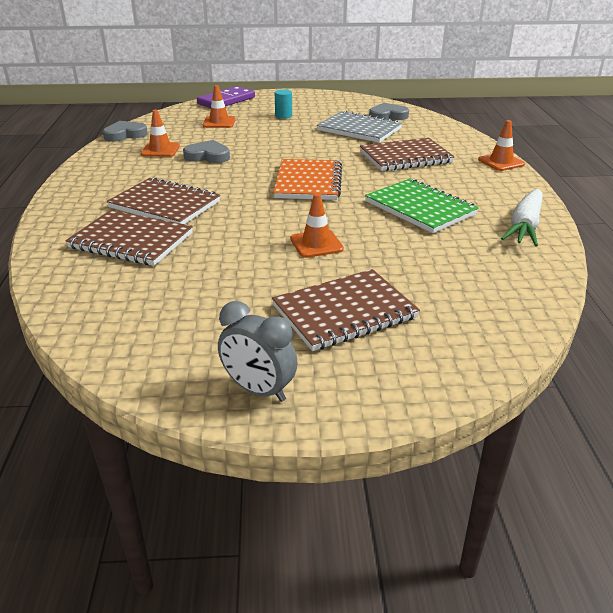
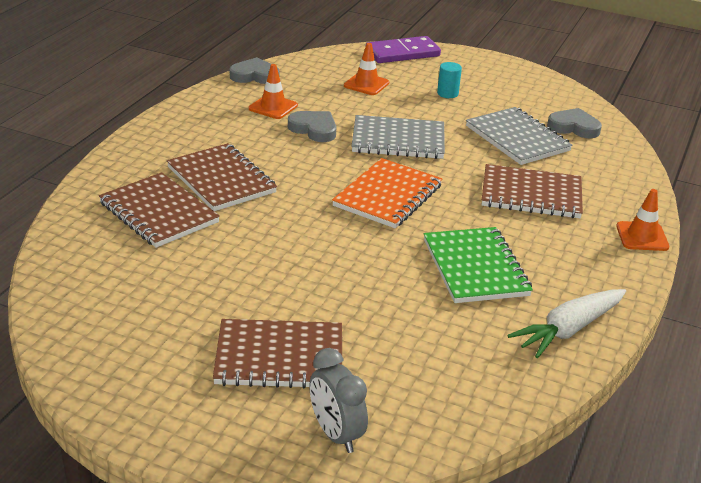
camera: 25 degrees right, 0 degrees up
grey clock [218,301,298,402] -> grey clock moved to [309,348,368,453]
orange traffic cone [290,193,344,258] -> none
none -> grey notebook [351,115,445,159]

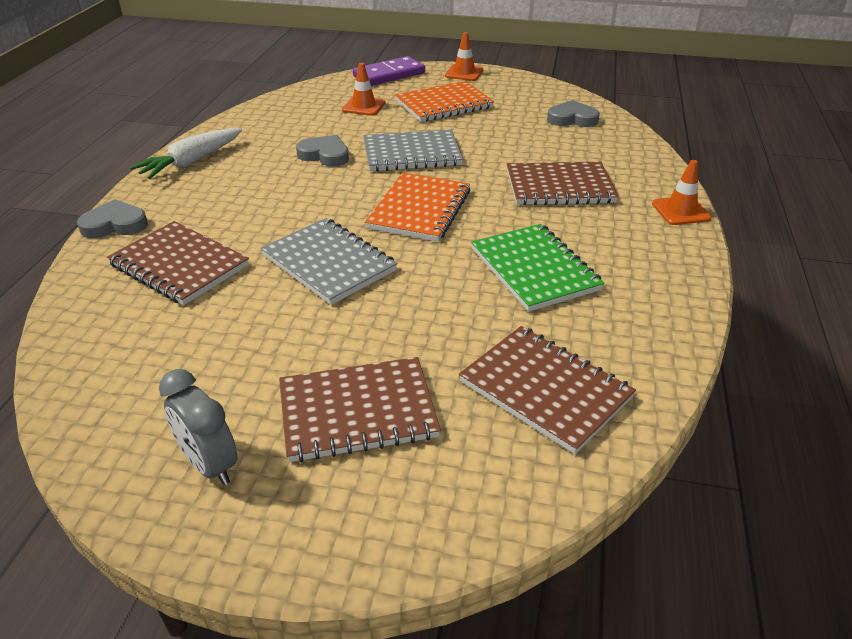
camera: 10 degrees left, 5 degrees up
brown notebook [167,143,277,211] -> brown notebook moved to [459,326,636,454]
grey heart [230,57,280,84] -> grey heart moved to [77,199,148,238]
orange traffic cone [249,64,298,119] -> orange traffic cone moved to [445,32,483,81]
grey clock [309,348,368,453] -> grey clock moved to [159,369,238,485]
turquoise cylinder [437,62,462,98] -> orange notebook [395,81,494,122]
grey notebook [466,107,573,165] -> grey notebook moved to [261,218,397,305]
white carrot [507,289,626,358] -> white carrot moved to [130,128,242,179]

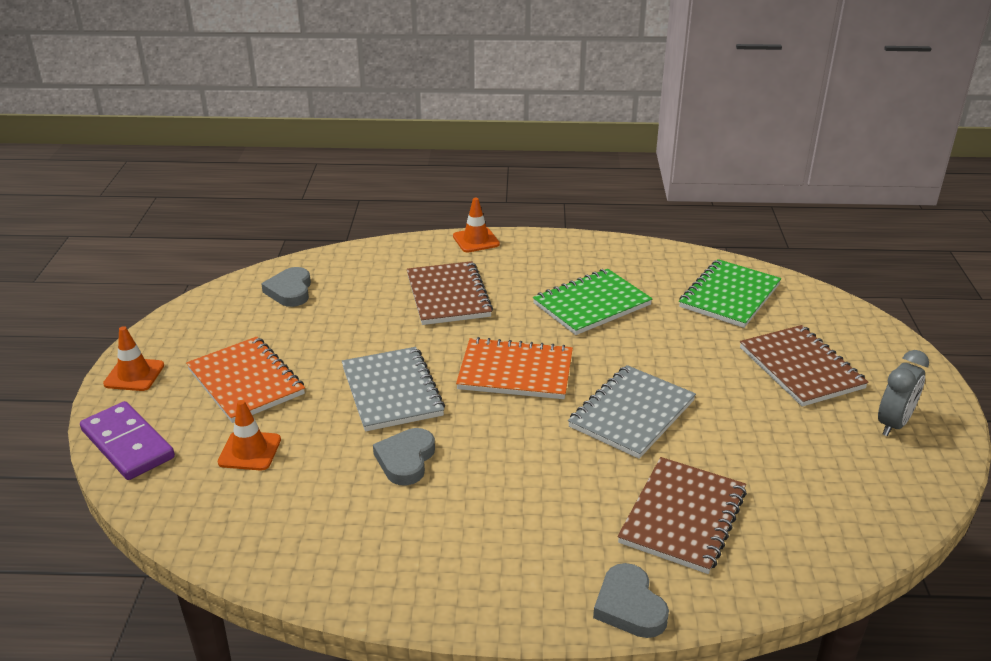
camera: 100 degrees left, 5 degrees down
white carrot [130,128,242,179] -> none
brown notebook [459,326,636,454] -> green notebook [679,259,781,328]

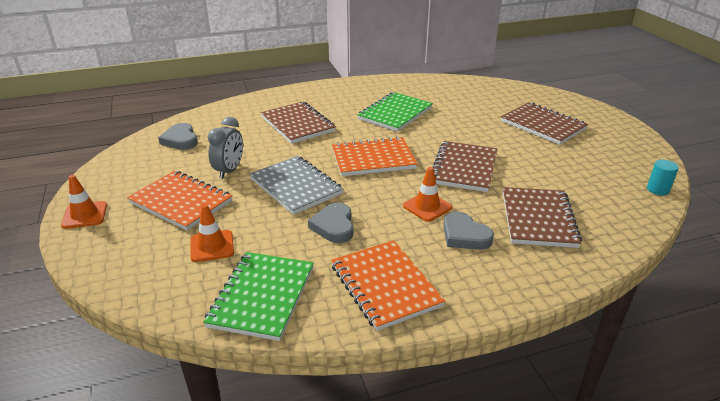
camera: 20 degrees left, 0 degrees up
purple domino [80,401,175,480] -> none
orange traffic cone [453,198,500,253] -> orange traffic cone moved to [403,167,452,222]
grey notebook [568,365,696,459] -> brown notebook [433,141,497,192]
grey heart [593,563,669,638] -> grey heart moved to [443,212,494,250]
green notebook [679,259,781,328] -> green notebook moved to [203,252,314,341]
grey clock [878,350,929,436] -> grey clock moved to [207,117,243,179]
none -> orange notebook [331,240,445,331]
none -> turquoise cylinder [647,160,679,195]

